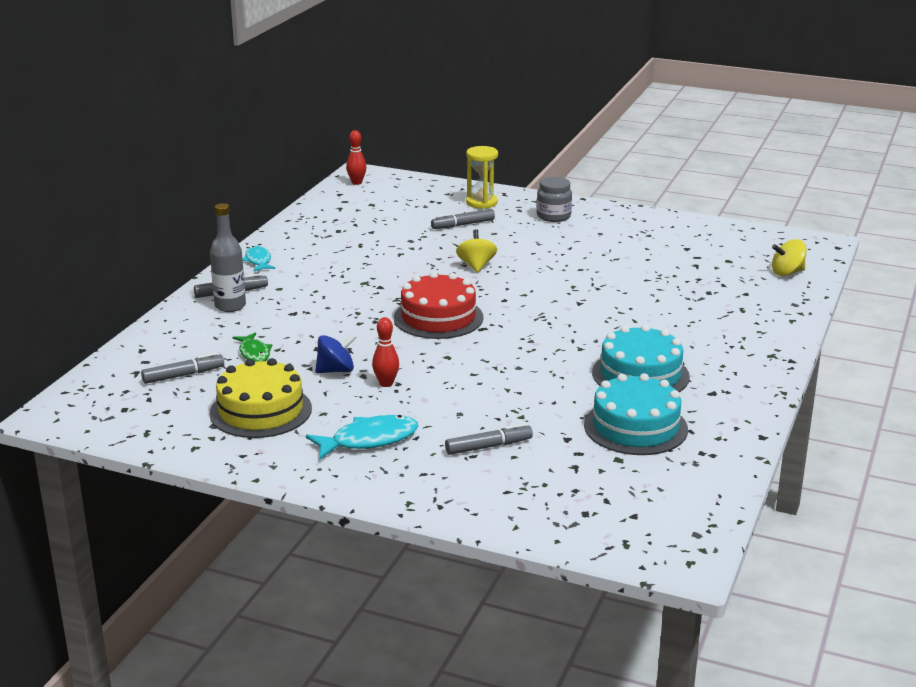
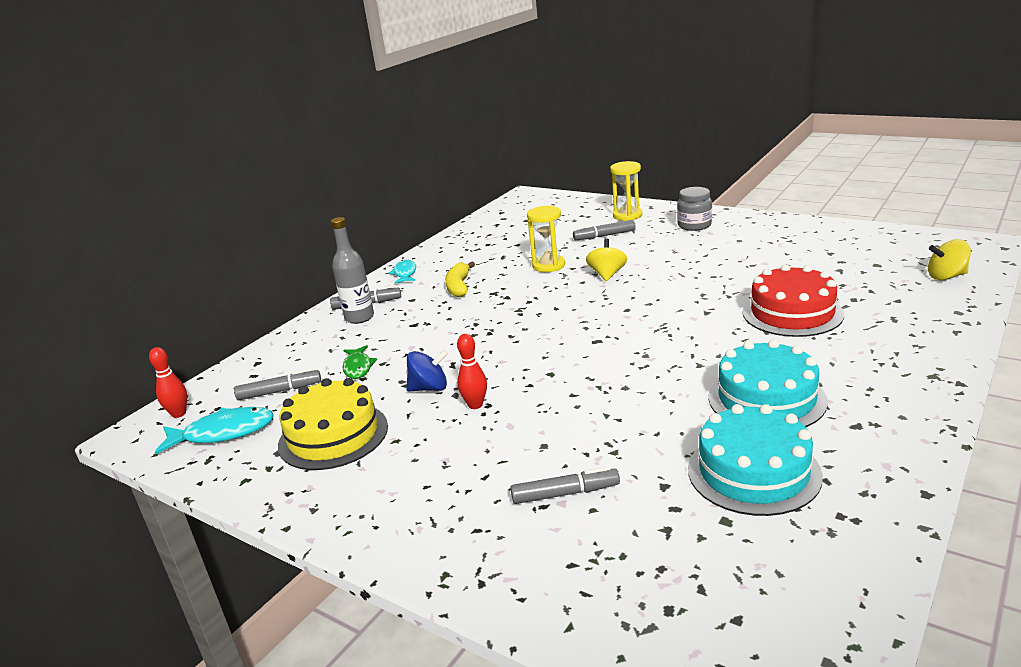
camera: 15 degrees right, 0 degrees up
turquoise fish [306,415,418,459] -> turquoise fish moved to [155,407,274,454]
red bowling pin [346,130,366,185] -> red bowling pin moved to [149,347,187,418]
red cake [394,272,483,339] -> red cake moved to [743,264,844,337]
none -> yellow banana [445,262,475,297]
none -> yellow hourglass [527,206,565,272]

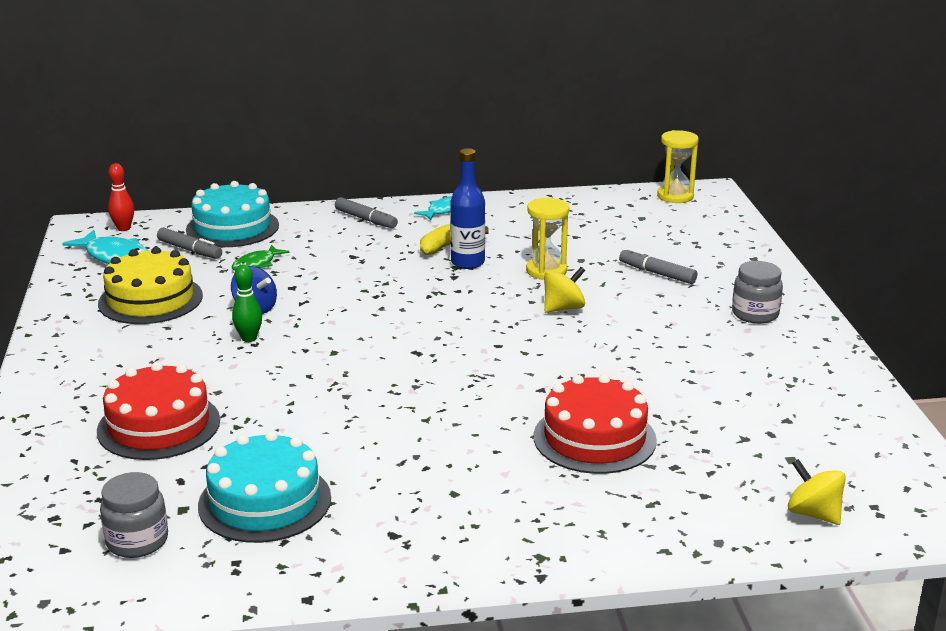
camera: 45 degrees right, 0 degrees up
grey bottle [331,217,374,324] -> none
red bowling pin [457,334,487,409] -> green bowling pin [232,264,262,342]
grey marker [510,466,620,504] -> red cake [97,362,220,460]
yellow hourglass [610,161,642,221] -> yellow hourglass moved to [657,130,699,203]
turquoise cake [708,340,828,427] -> turquoise cake moved to [186,181,279,247]
none -> grey jar [100,472,168,558]
none -> blue bottle [450,148,485,269]

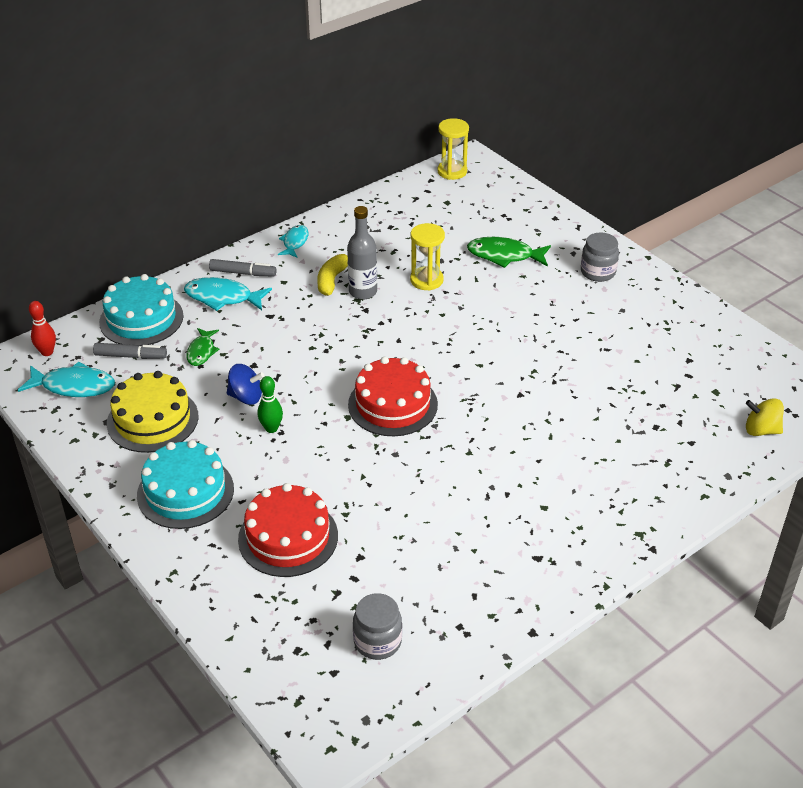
camera: 30 degrees left, 15 degrees up
turquoise cake [198,431,331,543] -> turquoise cake moved to [137,440,234,529]
blue bottle [450,148,485,269] -> grey bottle [347,206,377,300]
red cake [533,374,657,474] -> red cake moved to [348,357,438,436]
yellow spinning top [544,267,585,313] -> none
grey marker [619,248,697,284] -> green fish [467,237,551,268]
none -> turquoise fish [184,277,272,311]

